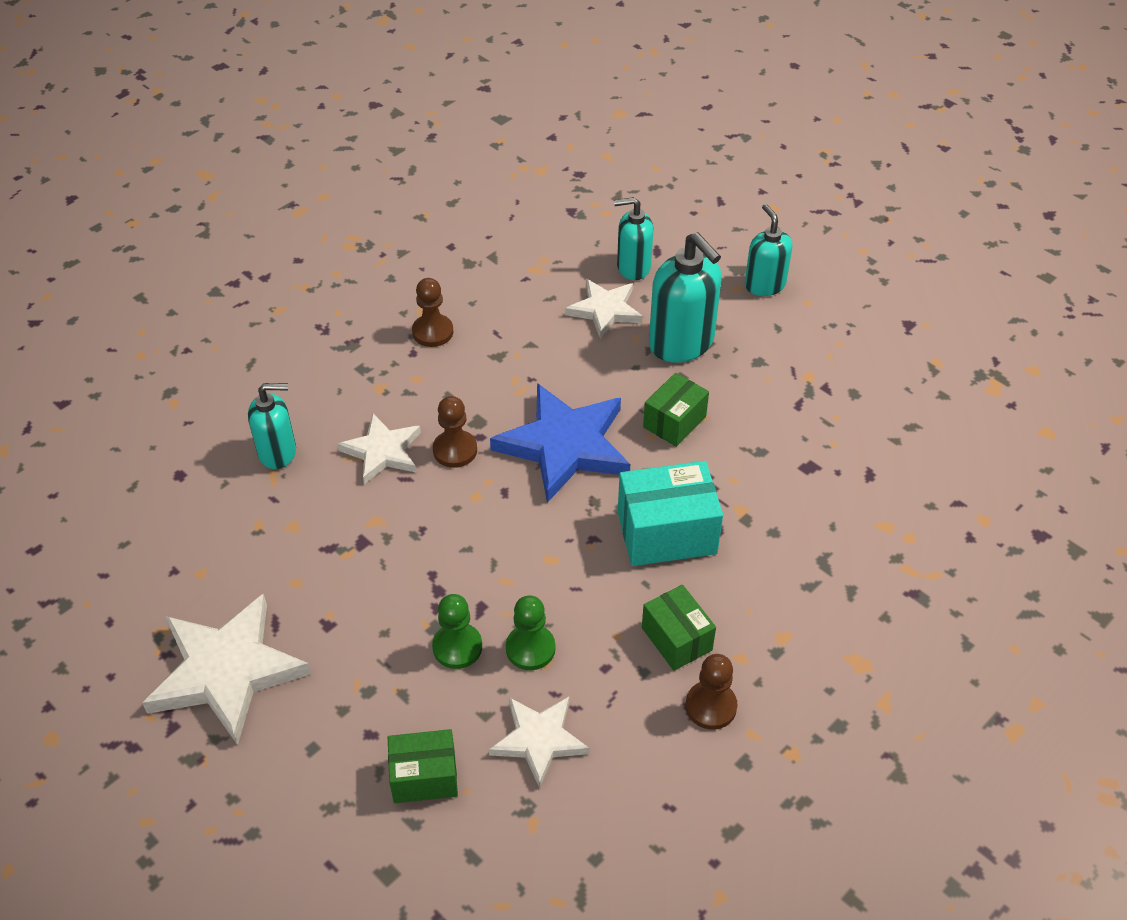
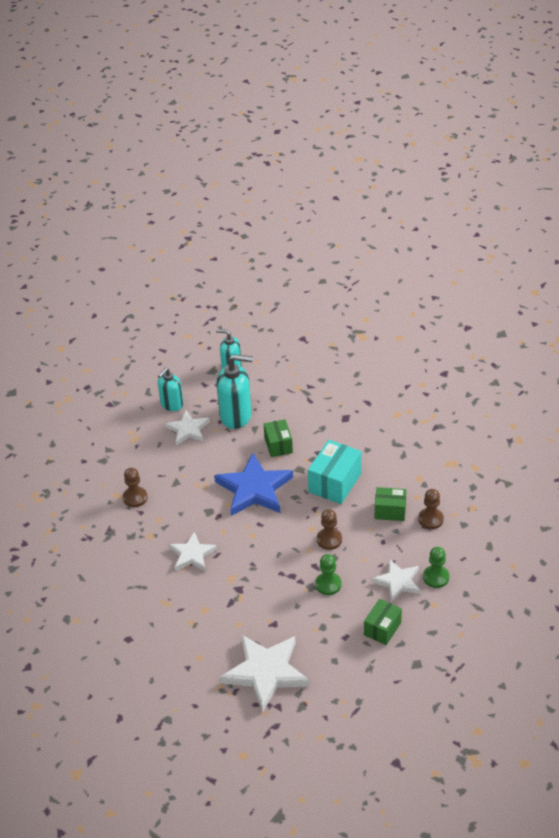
camera: 50 degrees left, 5 degrees down
turquoise soap dispenser [248,383,296,469] -> none
brown pawn [433,396,477,468] -> brown pawn moved to [317,509,342,550]
green pawn [506,595,555,670] -> green pawn moved to [423,547,449,588]

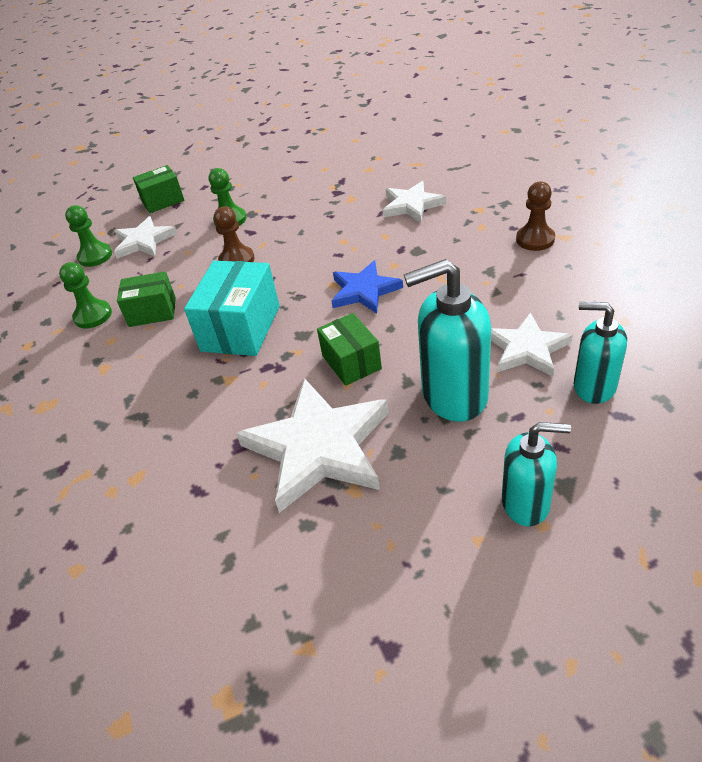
camera: 170 degrees right, 0 degrees up
turquoise soap dispenser [158,367,183,411] -> turquoise soap dispenser turned 90 degrees counterclockwise [574,302,627,404]
blue star [214,452,293,516] -> blue star [331,260,403,314], size x0.59
white star [220,634,310,713] -> white star moved to [236,378,389,513]
green box [364,599,402,645] -> green box turned 45 degrees clockwise [133,165,184,213]
brown pawn [418,489,444,529] -> green pawn [59,262,112,329]

